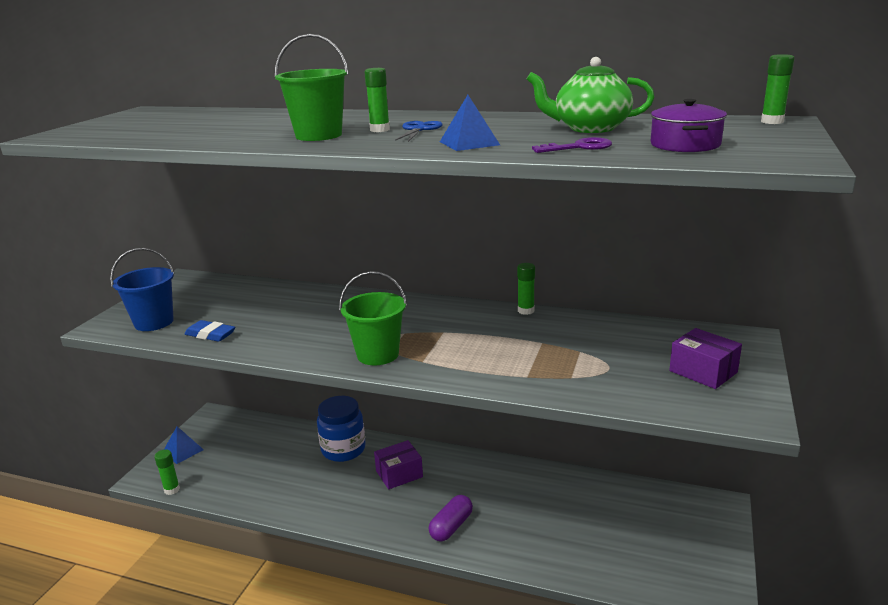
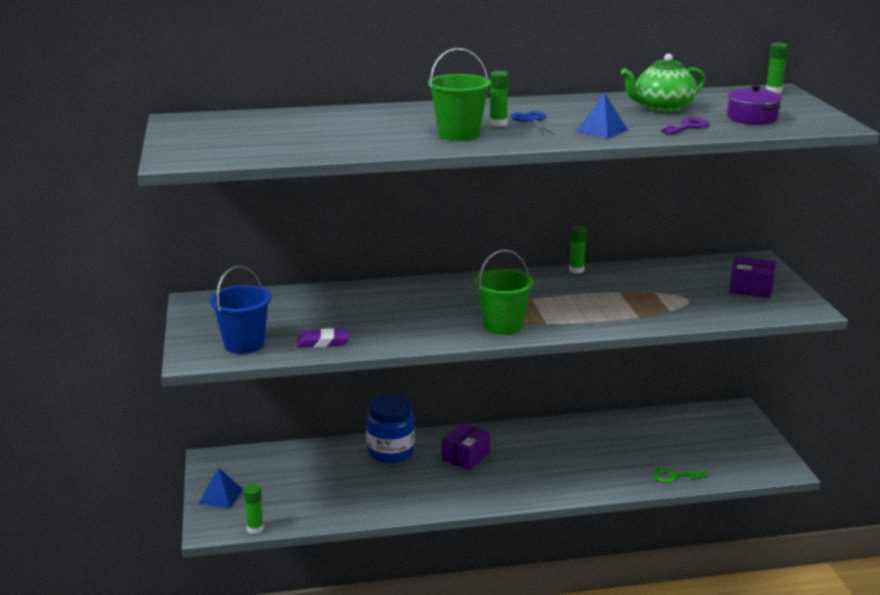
camera: 30 degrees left, 0 degrees up
blue eraser [185,320,235,342] -> purple eraser [297,328,350,348]
purple capsule [429,495,473,541] -> none
none -> green key [653,468,707,483]

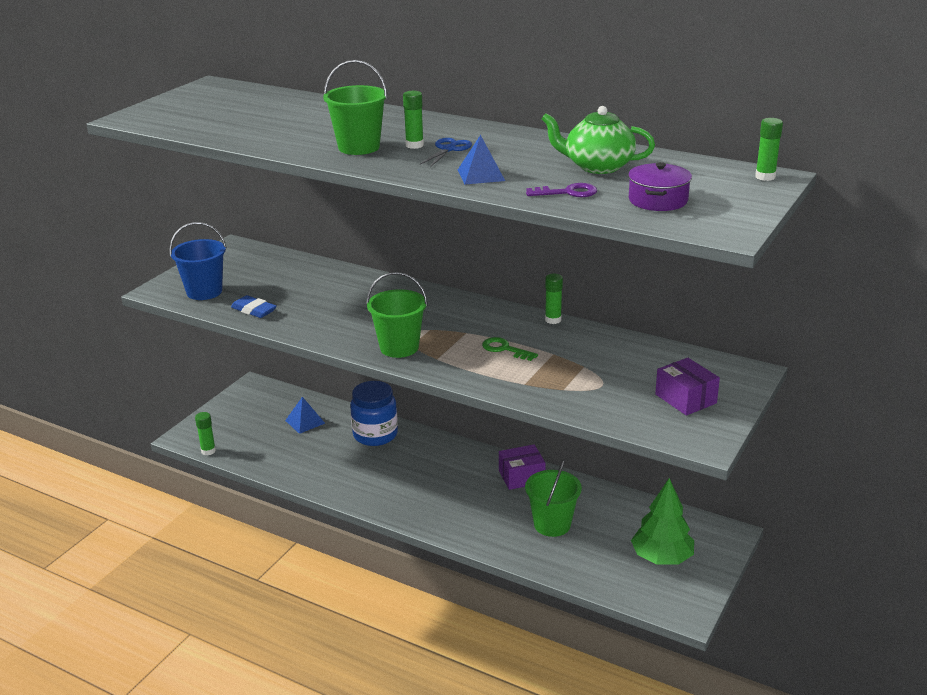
camera: 40 degrees right, 5 degrees up
blue pyramid [199,468,243,509] -> blue pyramid moved to [285,397,325,434]
purple eraser [297,328,350,348] -> blue eraser [231,295,277,318]
purple box [442,423,490,470] -> purple box moved to [499,444,546,490]
green key [653,468,707,483] -> green key moved to [482,337,538,361]
none -> green bucket [525,459,582,537]
none -> green tree [631,478,694,564]

